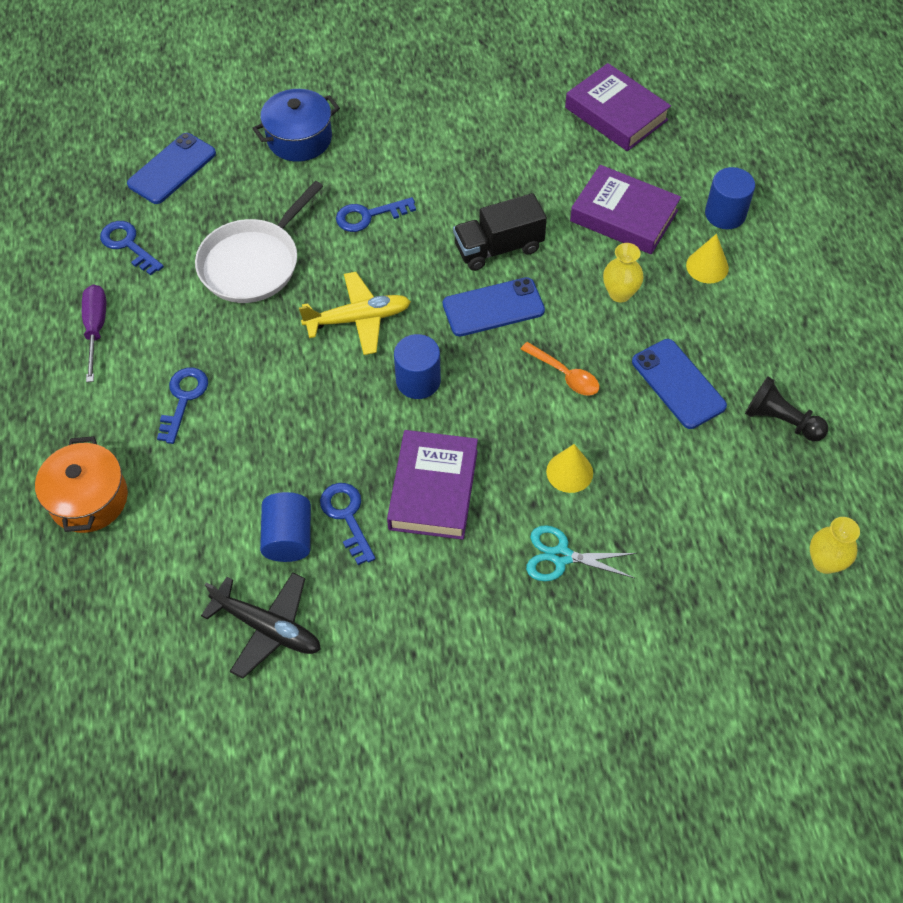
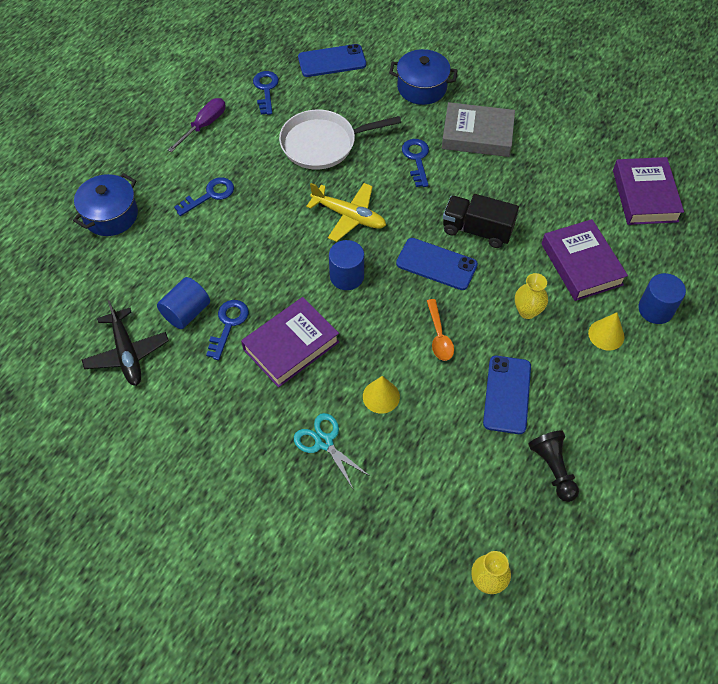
camera: 40 degrees right, 0 degrees up
orange pot [35,436,128,533] -> blue pot [73,173,138,236]
blue key [336,197,416,232] -> blue key turned 60 degrees clockwise [402,139,429,187]
none -> grey book [442,102,515,157]

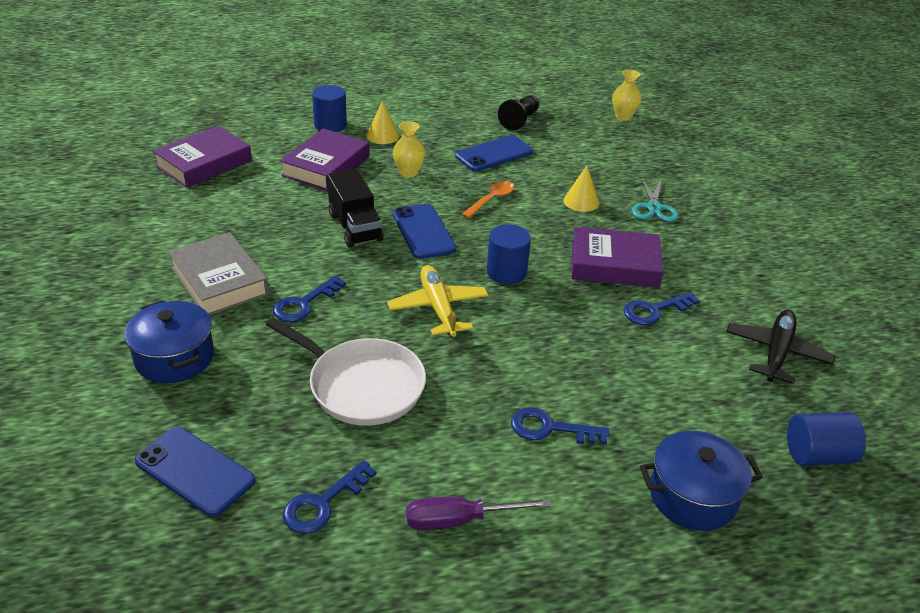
camera: 135 degrees left, 20 degrees down
blue cylinder [157,277,210,329] -> blue cylinder moved to [787,412,866,466]

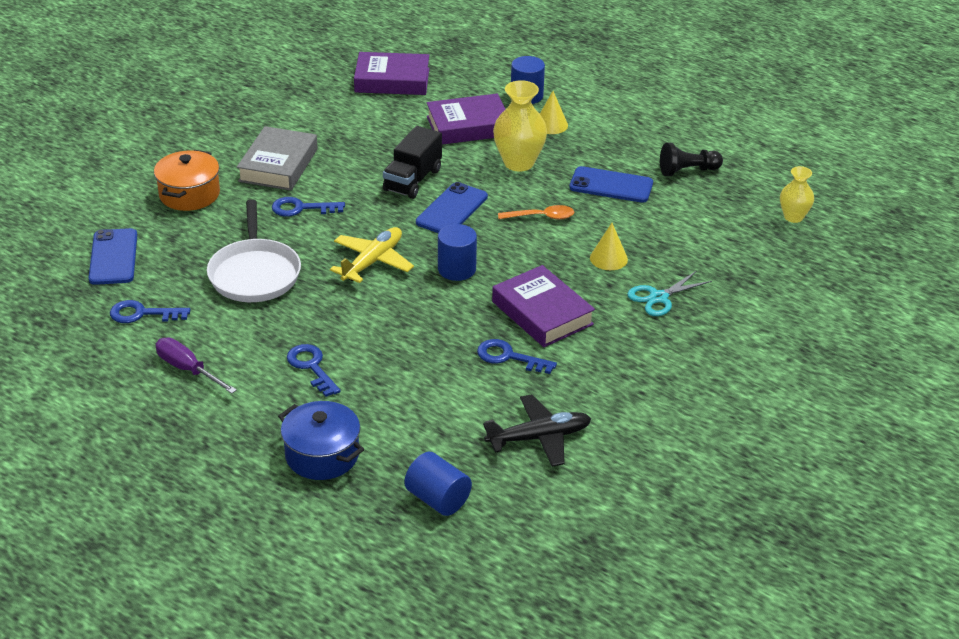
camera: 50 degrees right, 0 degrees up
blue pot [124,300,214,383] -> orange pot [154,150,220,211]
yellow vase [393,121,425,177] -> yellow vase [493,80,547,172], size x1.65

